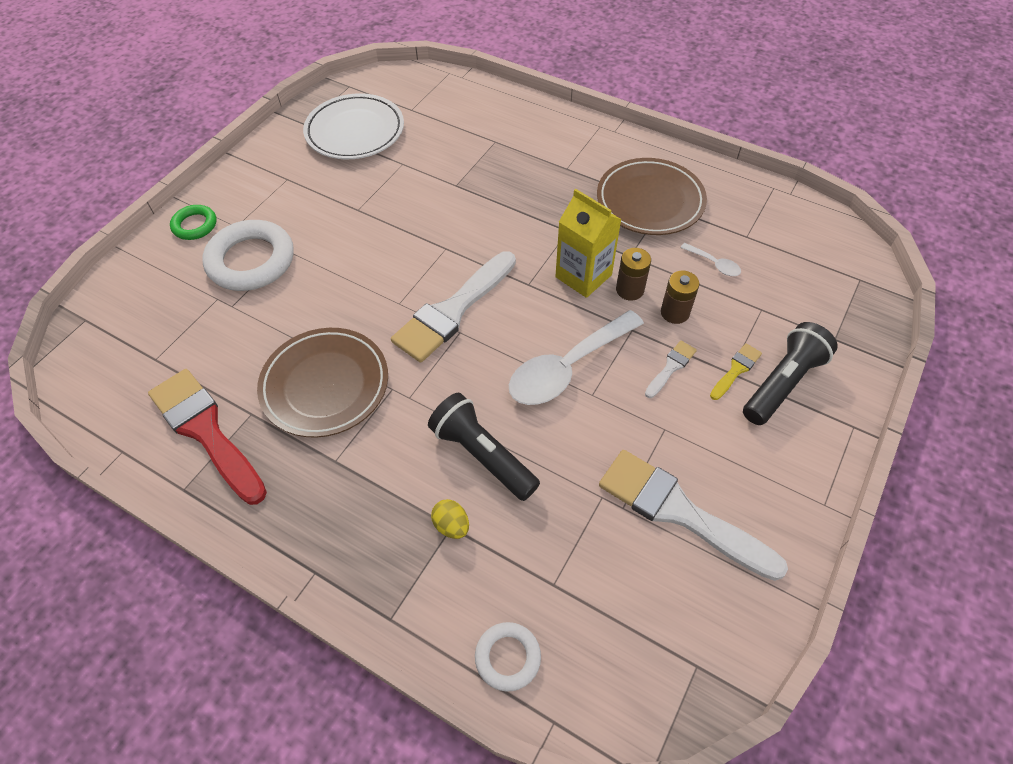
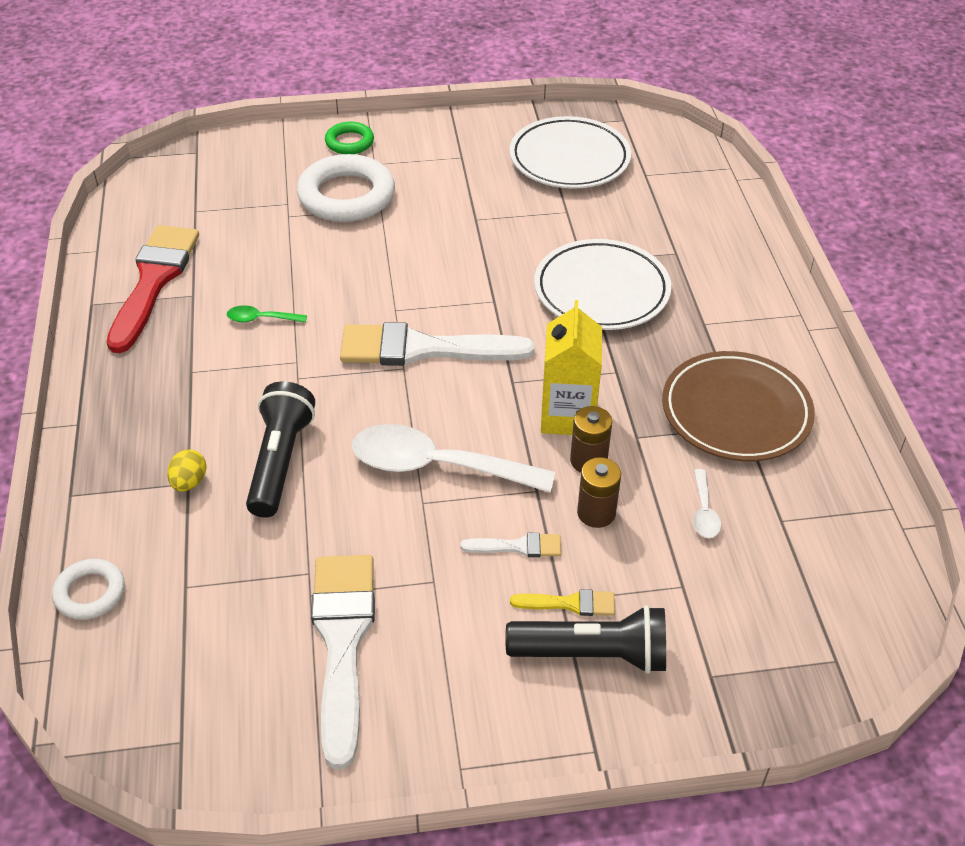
camera: 50 degrees right, 10 degrees down
brown plate [257,328,388,437] -> green spoon [227,305,307,323]
none -> white plate [534,239,671,330]

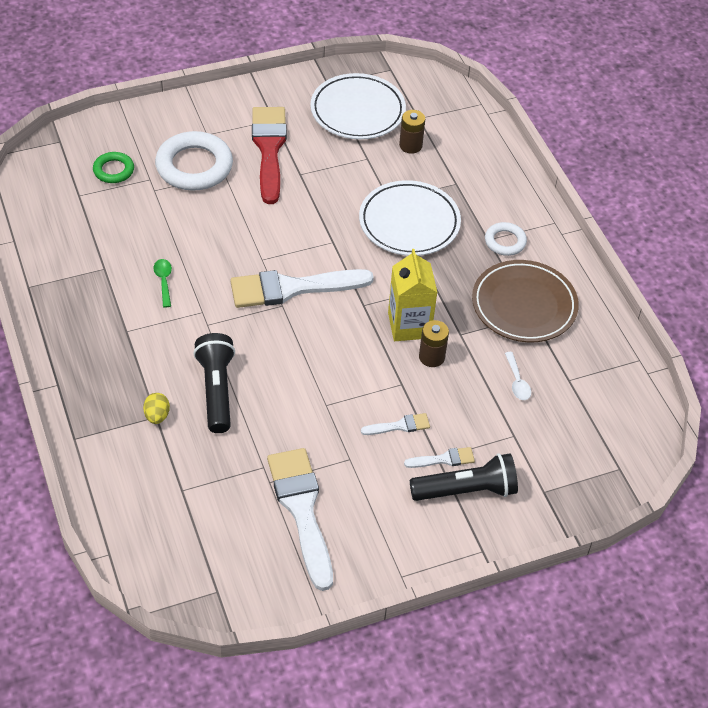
camera: 15 degrees left, 5 degrees up
white ring [52,559,125,620] -> white ring moved to [485,222,527,256]
red brush [106,225,199,353] -> red brush moved to [252,107,287,204]
green spoon [227,305,307,323] -> green spoon turned 90 degrees clockwise [154,259,172,308]
green ring [325,122,374,154] -> green ring moved to [93,152,134,183]
white spoon [352,424,555,493] -> none
yellow brush [510,589,615,616] -> white brush [404,447,475,468]
brown battery [577,457,621,528] -> brown battery moved to [399,110,425,154]

